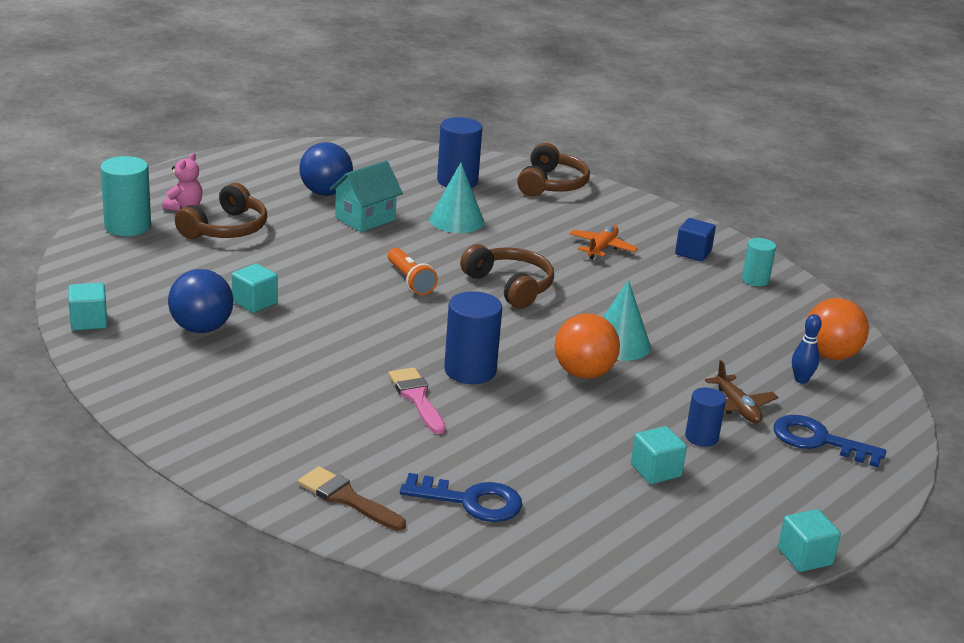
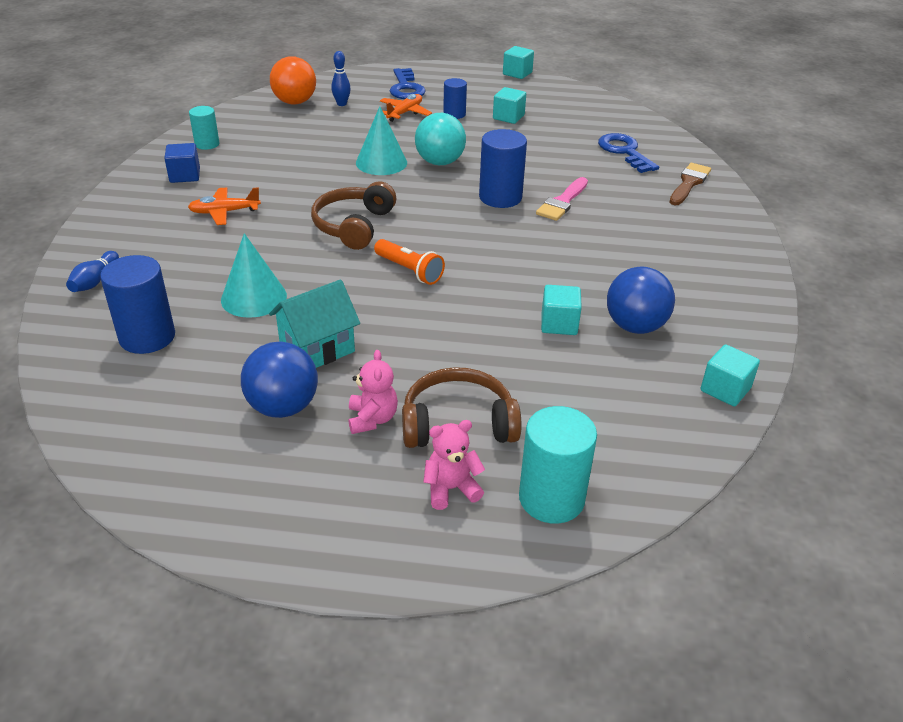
camera: 125 degrees left, 10 degrees up
brown brush [298,466,406,531] -> brown brush turned 150 degrees counterclockwise [669,163,711,205]
turquoise house [330,161,403,232] -> turquoise house turned 45 degrees counterclockwise [269,280,360,368]
orange flashlight [388,248,438,295] -> orange flashlight turned 105 degrees clockwise [374,239,445,285]
brown headphones [517,143,590,196] -> blue bowling pin [66,251,119,292]
orange ball [555,314,620,379] -> turquoise ball [415,113,466,165]
brown plane [705,360,779,423] -> orange plane [380,94,432,122]
none -> pink teddy bear [348,350,398,434]

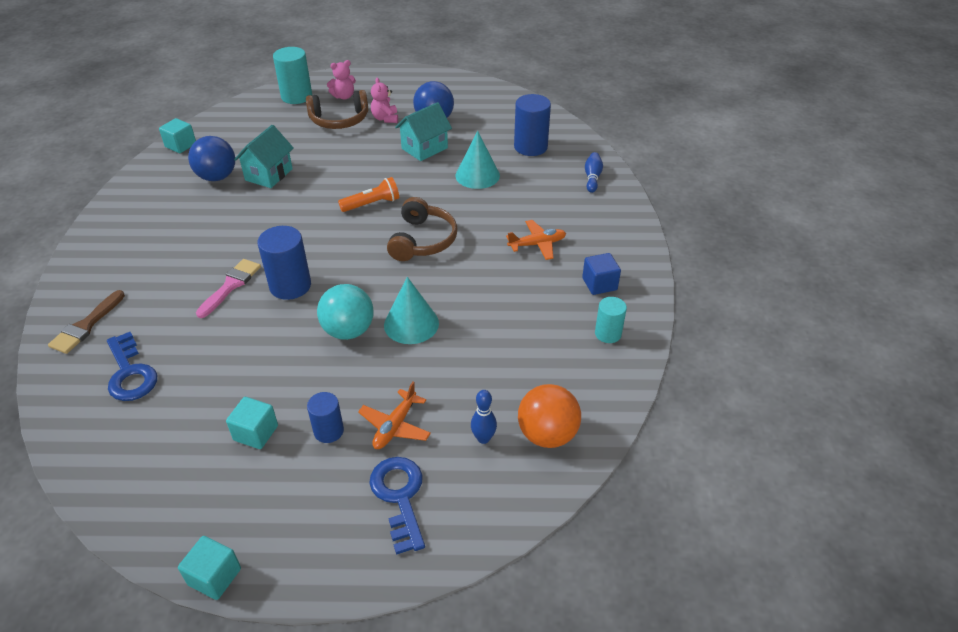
camera: 175 degrees right, 5 degrees up
orange flashlight [374,239,445,285] -> orange flashlight turned 120 degrees clockwise [338,177,399,212]
turquoise cube [541,285,582,335] -> turquoise house [234,125,294,188]

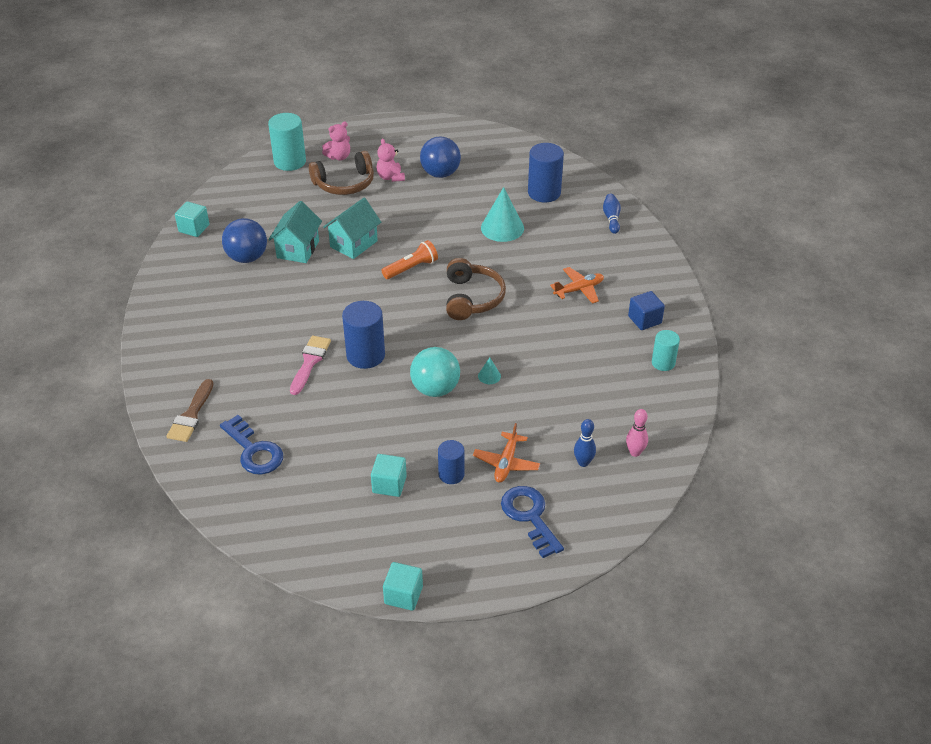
camera: 10 degrees left, 0 degrees up
turquoise cone [384,277,439,344] -> turquoise cone [478,358,501,384], size x0.46
turquoise house [395,102,452,161] -> turquoise house moved to [323,198,381,259]
orange ball [518,384,581,448] -> pink bowling pin [626,409,648,457]

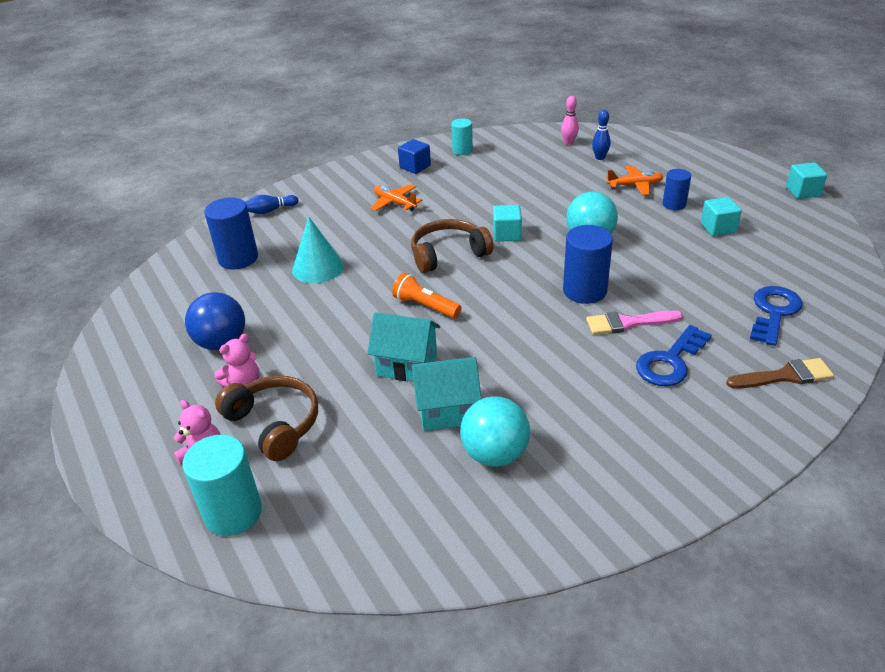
camera: 110 degrees left, 5 degrees down
turquoise cube [175,202,209,237] -> turquoise cube moved to [493,205,522,242]
blue ball [222,218,267,263] -> turquoise ball [460,396,530,467]
turquoise cone [478,358,501,384] -> none
blue key [501,486,564,558] -> blue key moved to [636,325,712,386]

